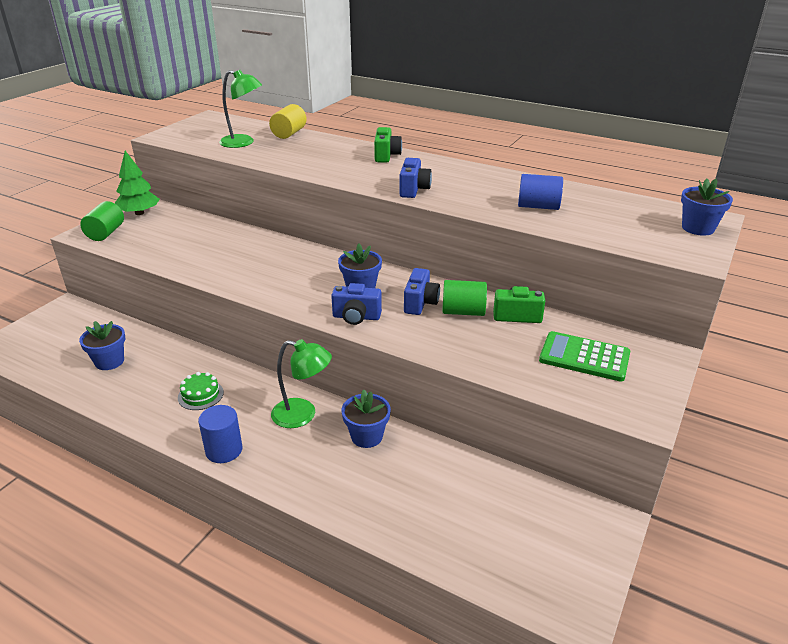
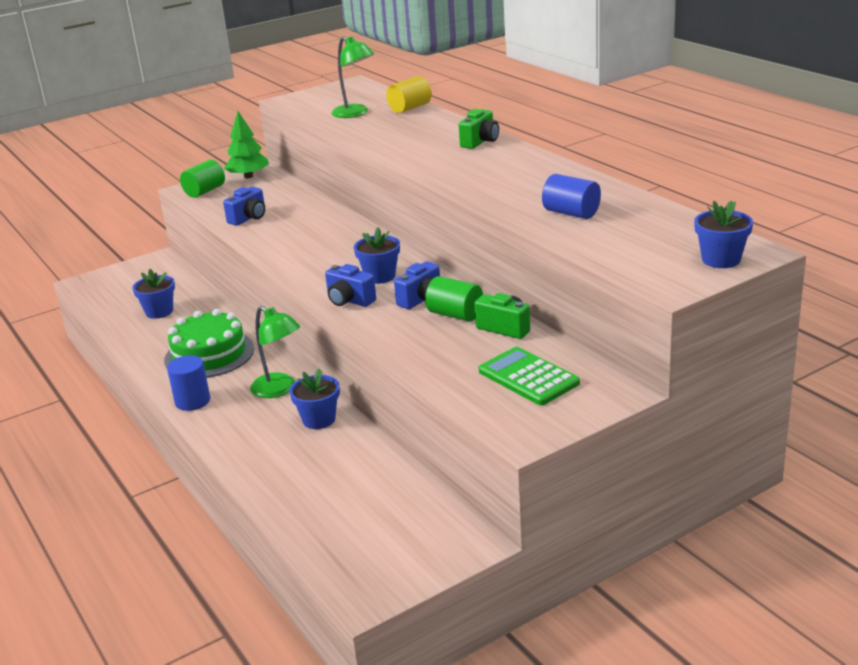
camera: 30 degrees right, 5 degrees down
green cake [178,372,224,410] -> green cake [164,309,254,378], size x2.00
blue camera [399,158,432,198] -> blue camera moved to [223,187,265,226]

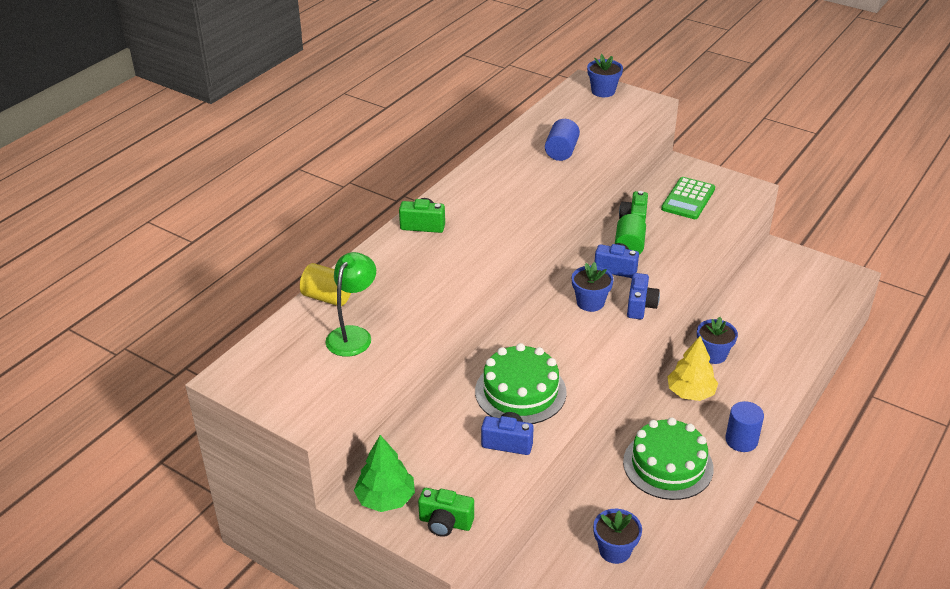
camera: 115 degrees left, 10 degrees up
green cylinder [180,160,225,198] -> green camera [418,488,474,537]
green lamp [250,306,300,398] -> yellow tree [667,336,718,401]
none -> green cake [475,343,567,424]

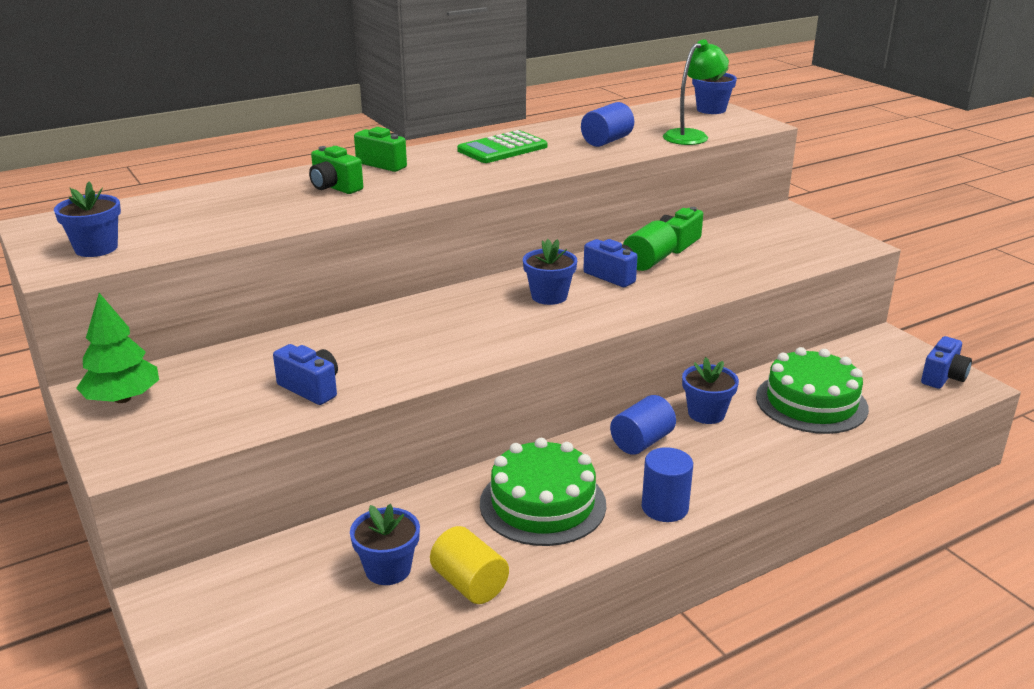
camera: 25 degrees right, 10 degrees down
yellow cylinder [300,263,351,306] -> yellow cylinder moved to [430,526,509,604]
green lamp [325,252,376,356] -> green lamp moved to [663,40,729,145]
green camera [418,488,474,537] -> green camera moved to [309,146,363,194]
green cake [475,343,567,424] -> green cake moved to [756,347,869,434]
blue camera [627,273,660,319] -> blue camera moved to [921,336,972,389]
green calculator [661,177,715,219] -> green calculator moved to [457,130,547,163]
yellow tree [667,336,718,401] -> blue cylinder [610,395,676,455]
none -> blue flower pot [54,181,121,257]

